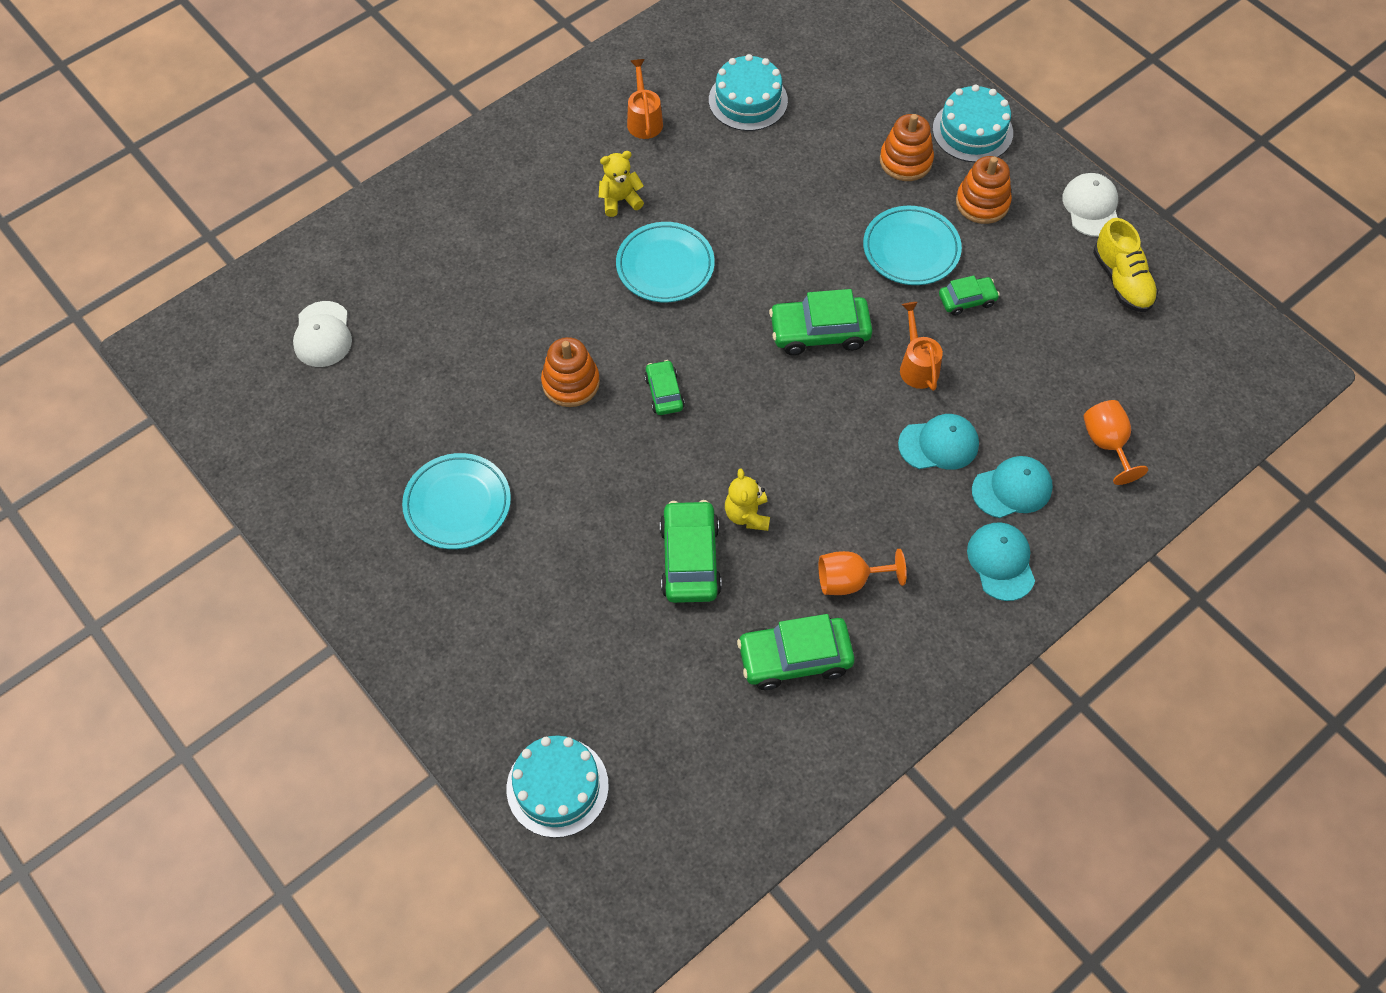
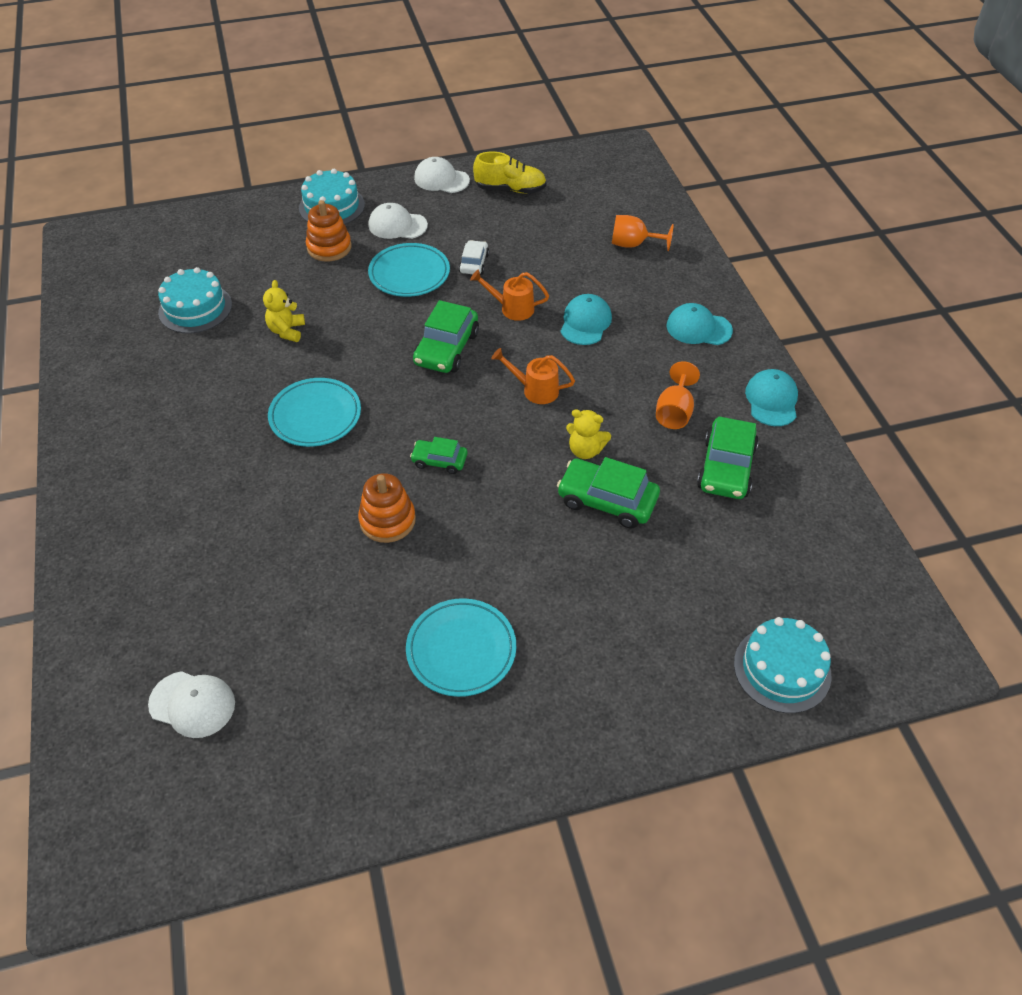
camera: 65 degrees left, 10 degrees down
yellow teddy bear [599,151,644,217] -> yellow teddy bear moved to [263,280,305,342]
orange watering can [627,59,663,139] -> orange watering can moved to [492,348,575,404]
green car [939,276,1000,316] -> white car [459,240,489,275]
orange stacking toy [956,156,1012,224] -> white cap [368,203,428,239]
turquoise cap [972,456,1053,518] -> turquoise cap moved to [745,369,798,426]

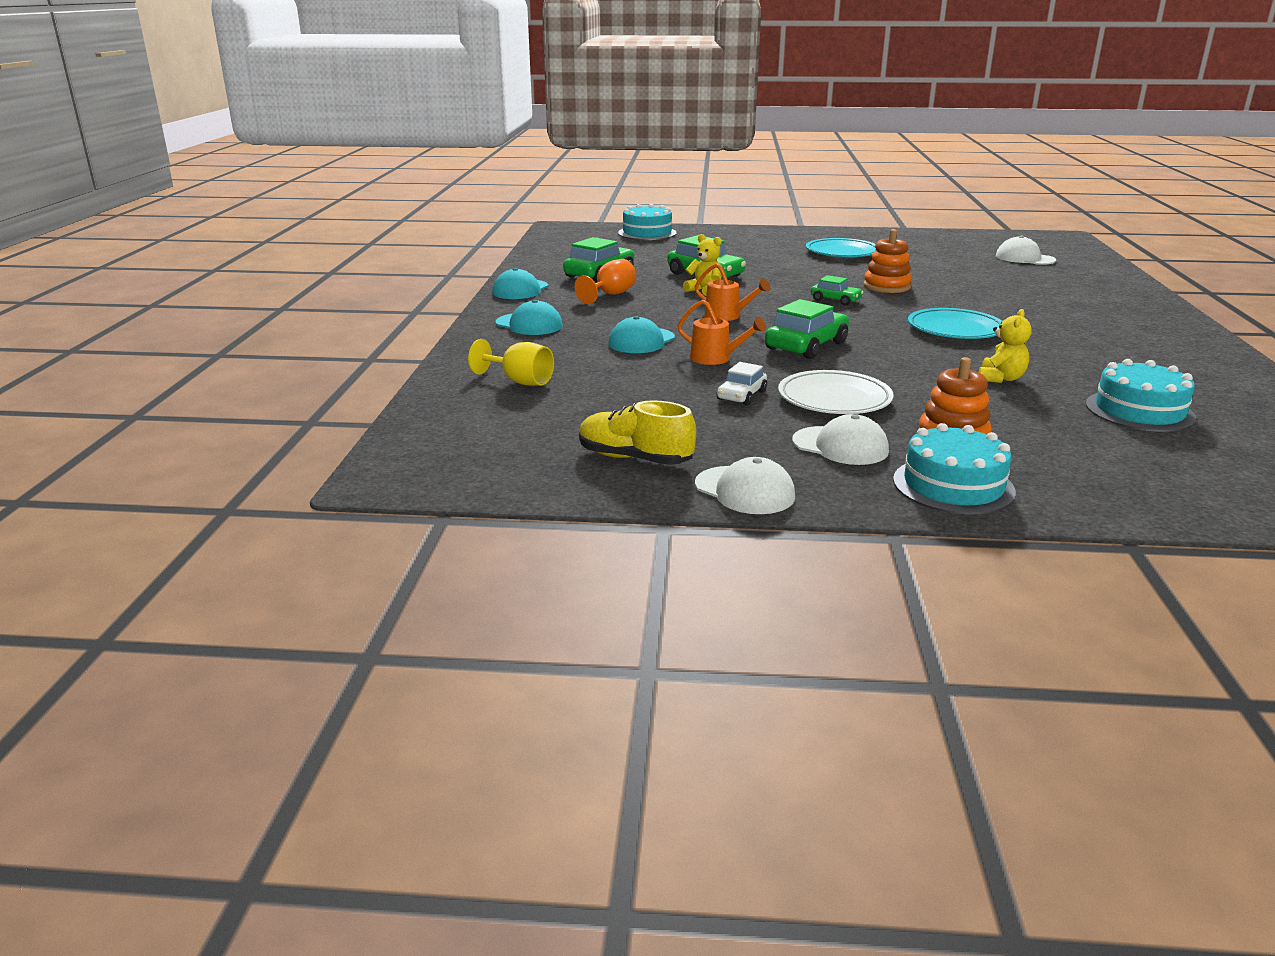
camera: 160 degrees left, 25 degrees down
turquoise plate [368,243,450,297] -> white plate [778,370,894,414]
orange goblet [612,215,674,251] -> yellow goblet [468,339,554,386]

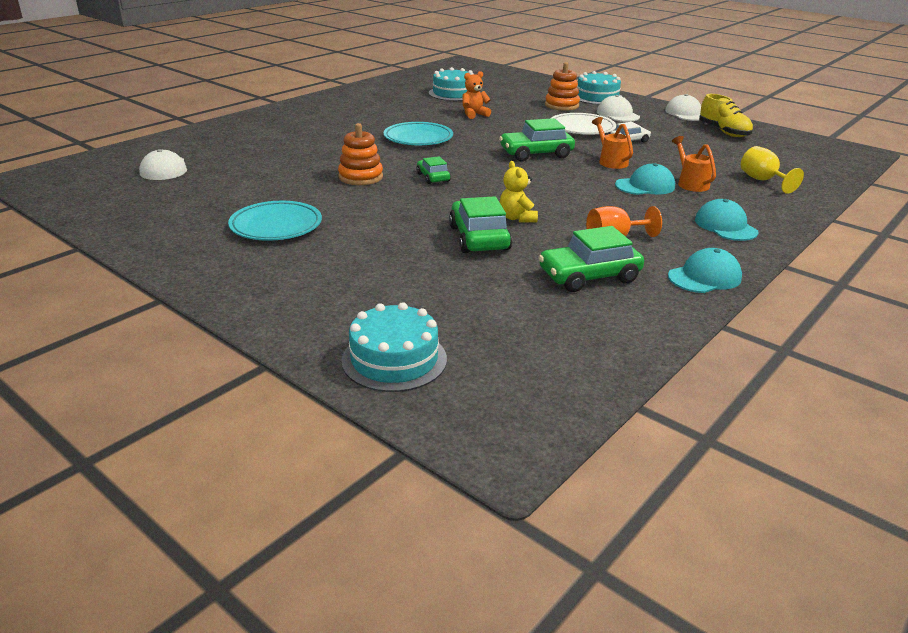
camera: 145 degrees left, 5 degrees up
orange watering can [694,263,771,321] -> orange watering can moved to [672,136,716,192]
yellow teddy bear [978,309,1032,383] -> orange teddy bear [462,71,491,119]

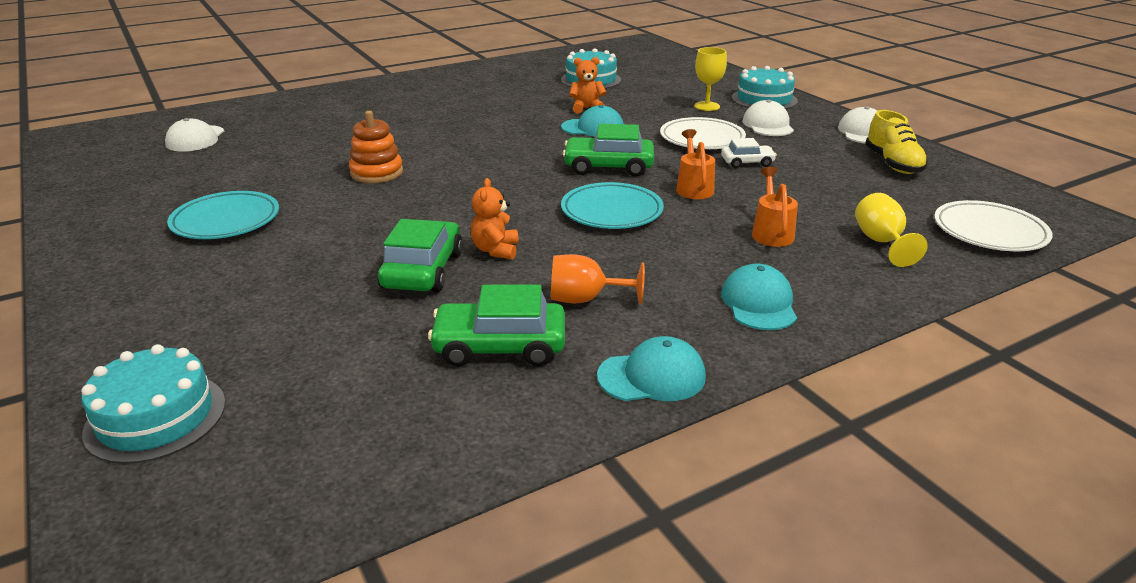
camera: 20 degrees right, 0 degrees up
turquoise plate [383,122,453,145] -> turquoise plate moved to [561,182,664,229]
green car [416,156,451,184] -> none
yellow teddy bear [500,161,538,222] -> orange teddy bear [471,178,519,260]
orange stacking toy [545,62,580,111] -> yellow goblet [694,47,727,111]
turquoise cap [615,163,675,195] -> turquoise cap moved to [561,105,624,137]
none -> white plate [934,200,1053,251]

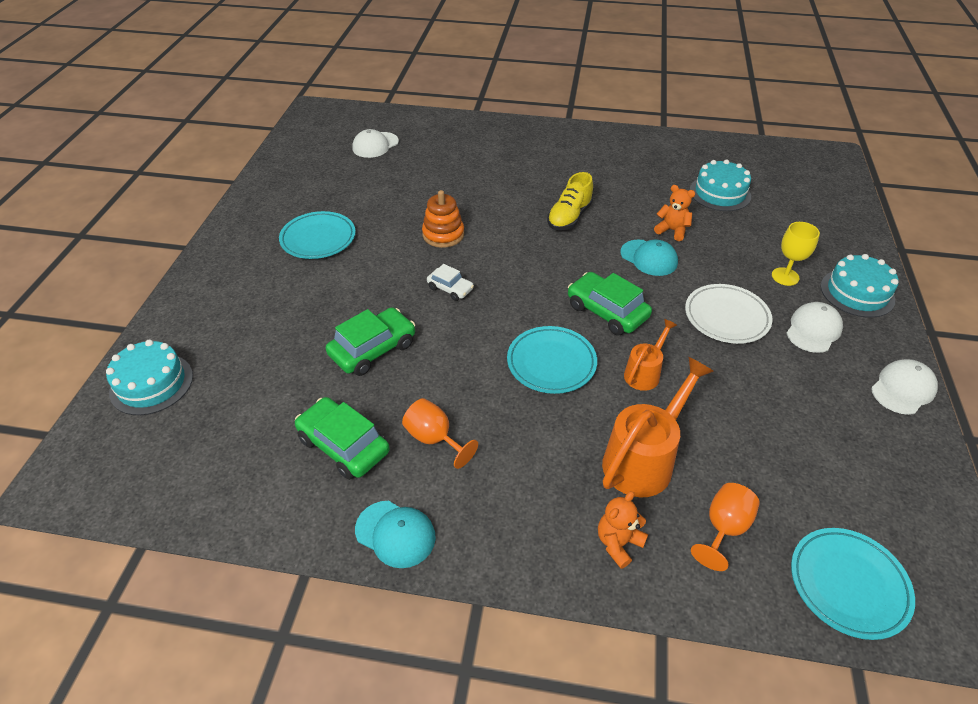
camera: 40 degrees right, 15 degrees up
orange teddy bear [471,178,519,260] -> orange teddy bear moved to [598,491,648,569]
white car [721,138,777,168] -> white car moved to [427,264,474,301]
turquoise cap [721,263,797,330] -> none
orange watering can [752,167,798,247] -> orange watering can [602,357,714,498], size x1.75
yellow goblet [855,193,928,267] -> orange goblet [691,483,760,571]
yellow shoe [865,110,928,174] -> yellow shoe moved to [547,172,593,230]
white plate [934,200,1053,251] -> turquoise plate [791,528,915,640]

